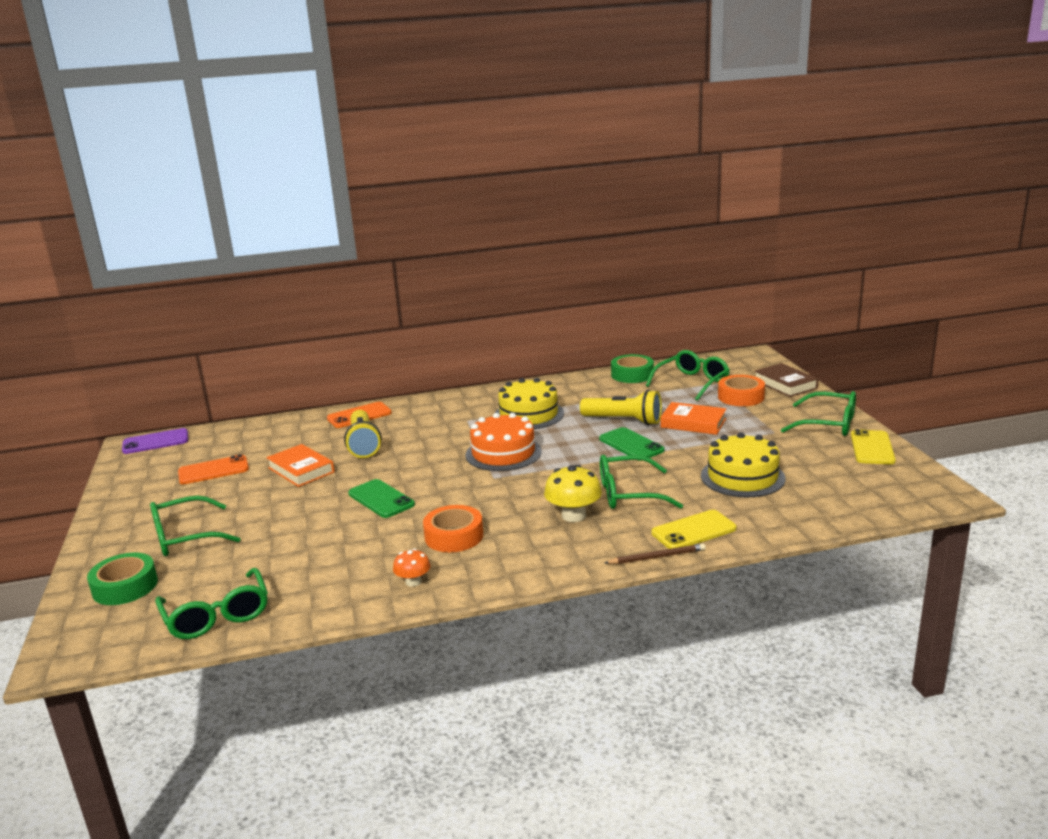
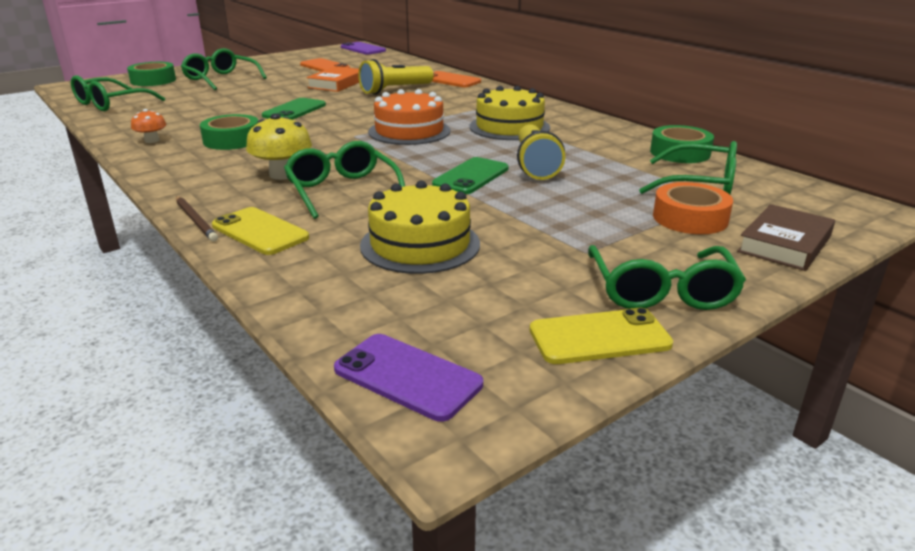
camera: 65 degrees right, 5 degrees up
orange tape [423,505,483,552] -> green tape [200,114,258,150]
orange book [661,402,726,435] -> none
none -> purple phone [334,334,483,422]

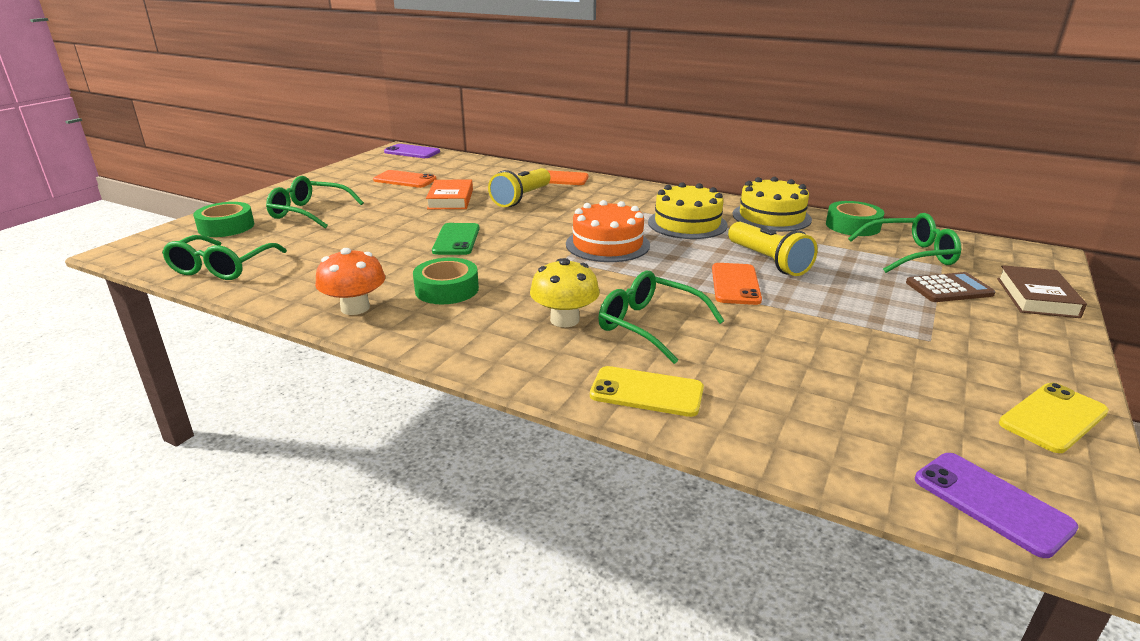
camera: 25 degrees left, 0 degrees up
orange mushroom [131,109,167,143] -> orange mushroom [315,248,385,315], size x1.69
brown pencil [176,196,218,242] -> none
purple phone [334,334,483,422] -> purple phone turned 45 degrees clockwise [915,453,1078,558]
yellow cake [360,180,480,274] -> yellow cake moved to [733,177,812,232]
green phone [432,157,509,194] -> orange phone [712,263,762,305]
green glasses [588,245,746,310] -> none
orange tape [653,182,733,234] -> brown calculator [906,272,995,302]

